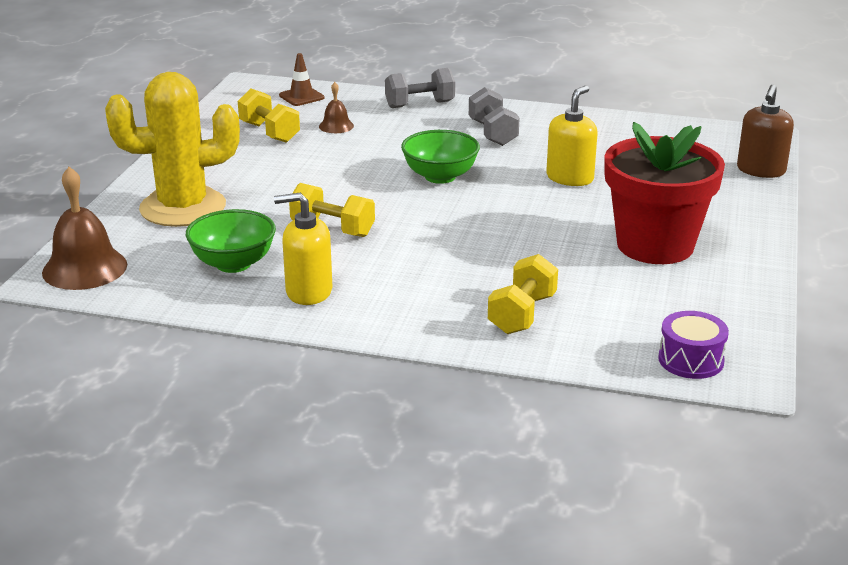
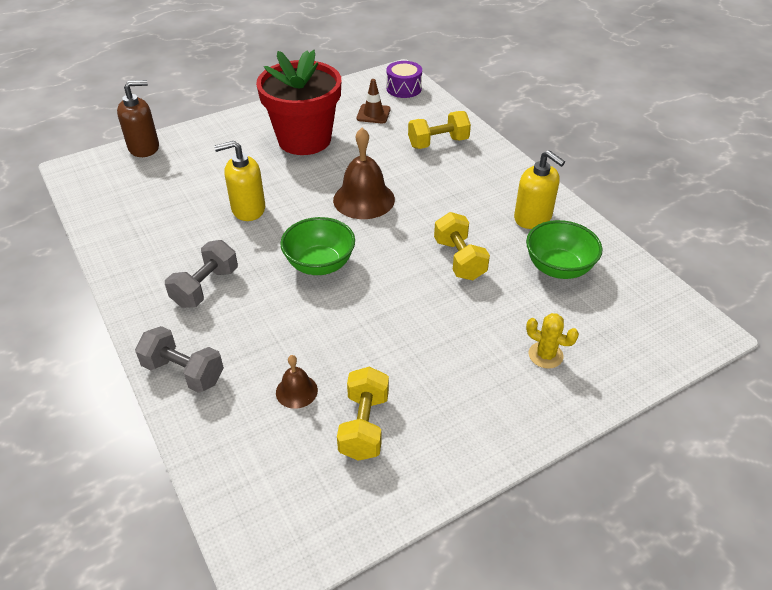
camera: 135 degrees left, 15 degrees up
brown bell [42,167,127,290] -> brown bell moved to [333,128,395,219]
yellow cactus [105,72,240,227] -> yellow cactus [526,313,579,369], size x0.40
brown traffic cone [279,53,324,106] -> brown traffic cone moved to [357,79,390,124]

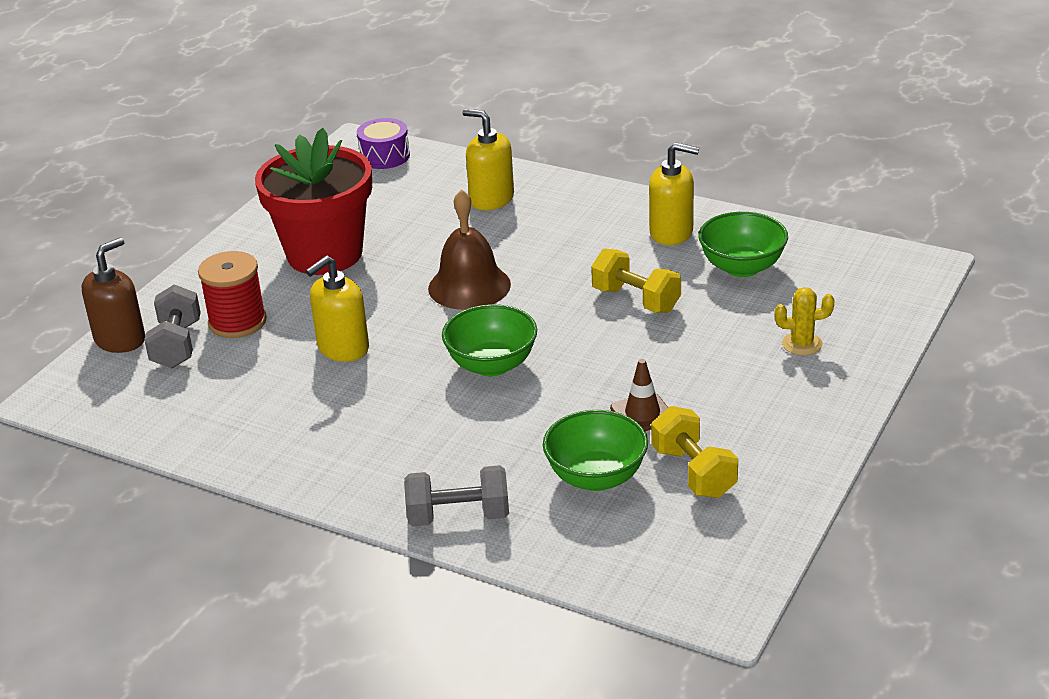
camera: 30 degrees left, 10 degrees down
grey dumbbell [165,240,238,308] -> grey dumbbell moved to [144,284,201,368]
brown bell [276,355,318,409] -> green bowl [543,410,648,491]
brown traffic cone [357,79,390,124] -> brown traffic cone moved to [610,359,668,431]
yellow dumbbell [408,111,471,149] -> yellow soap dispenser [463,109,514,210]
none -> red spool [198,251,267,338]

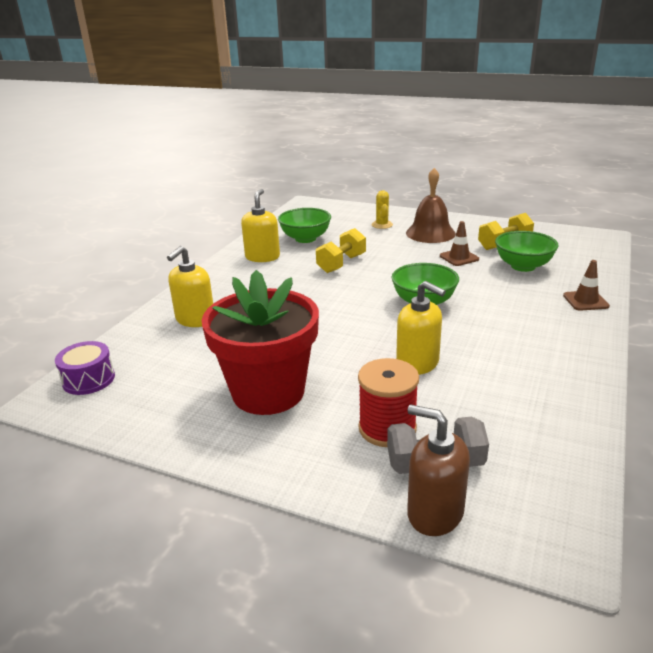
camera: 95 degrees left, 5 degrees down
grey dumbbell [404,465,509,526] -> brown traffic cone [563,260,610,311]
brown bell [428,189,511,310] -> brown bell moved to [406,168,456,243]

